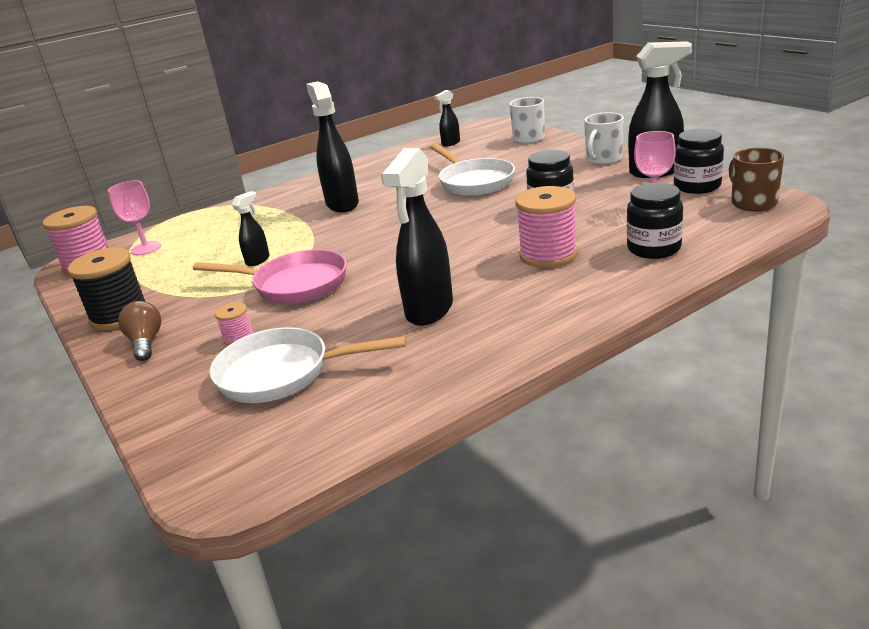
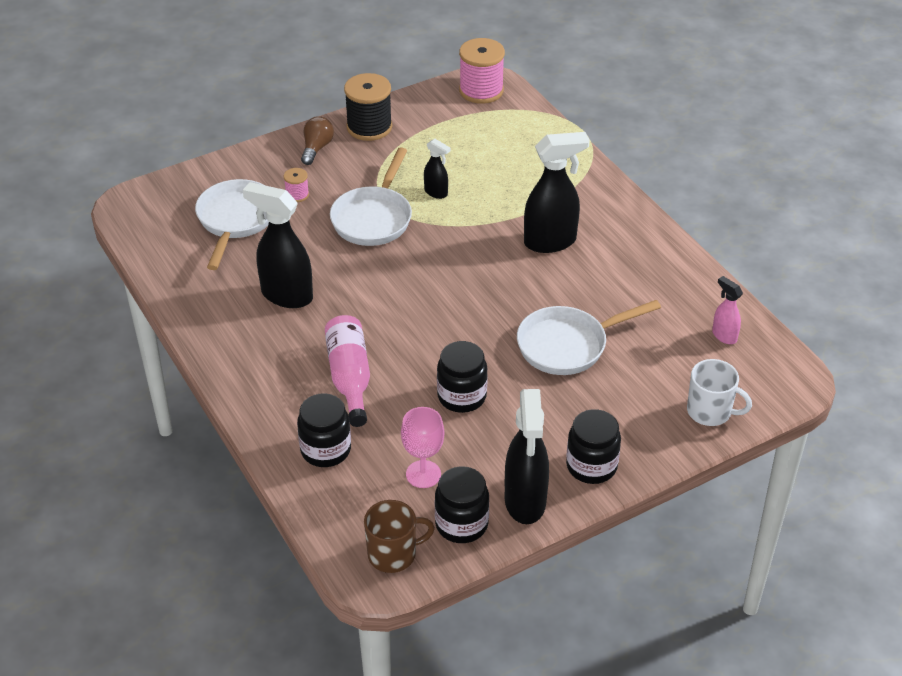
camera: 90 degrees right, 15 degrees up
pink goblet [108,181,161,255] -> none
brown light bulb [118,301,161,361] -> brown light bulb turned 60 degrees counterclockwise [301,116,334,165]
pink pan [193,249,347,304] -> white pan [330,147,412,246]
black spray bottle [434,90,460,147] -> pink spray bottle [712,276,743,344]
pink spool [515,186,578,268] -> pink bottle [325,315,370,427]
white mug [584,112,624,165] -> black jar [566,409,621,484]

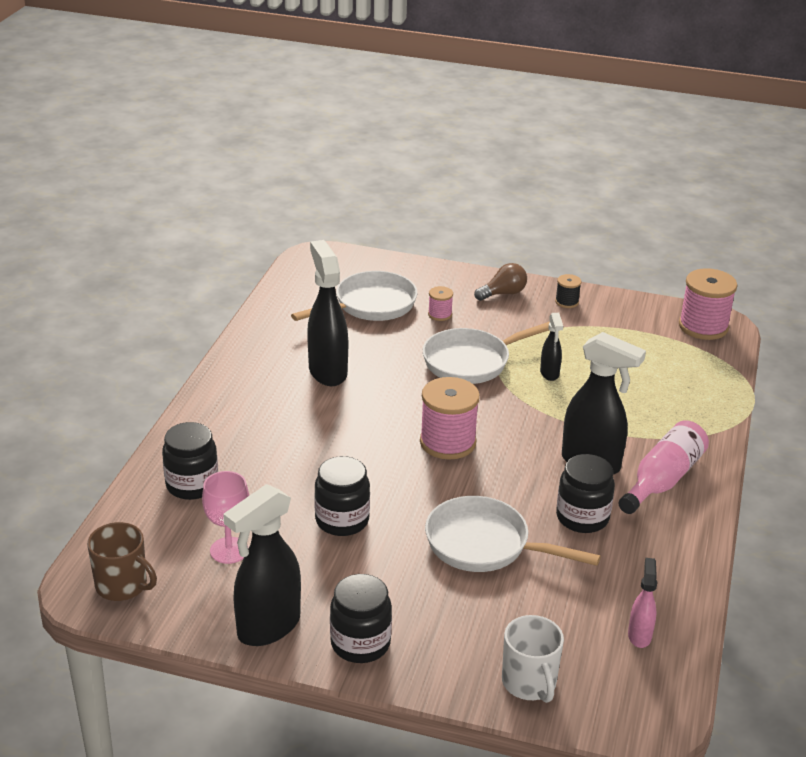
camera: 45 degrees right, 10 degrees down
pink bottle [325,315,370,427] -> pink bottle moved to [619,420,709,514]
black spool [344,73,392,141] -> black spool [555,274,581,308], size x0.49
black jar [435,466,489,543] -> black jar moved to [556,454,615,533]
none -> pink spool [420,377,480,460]

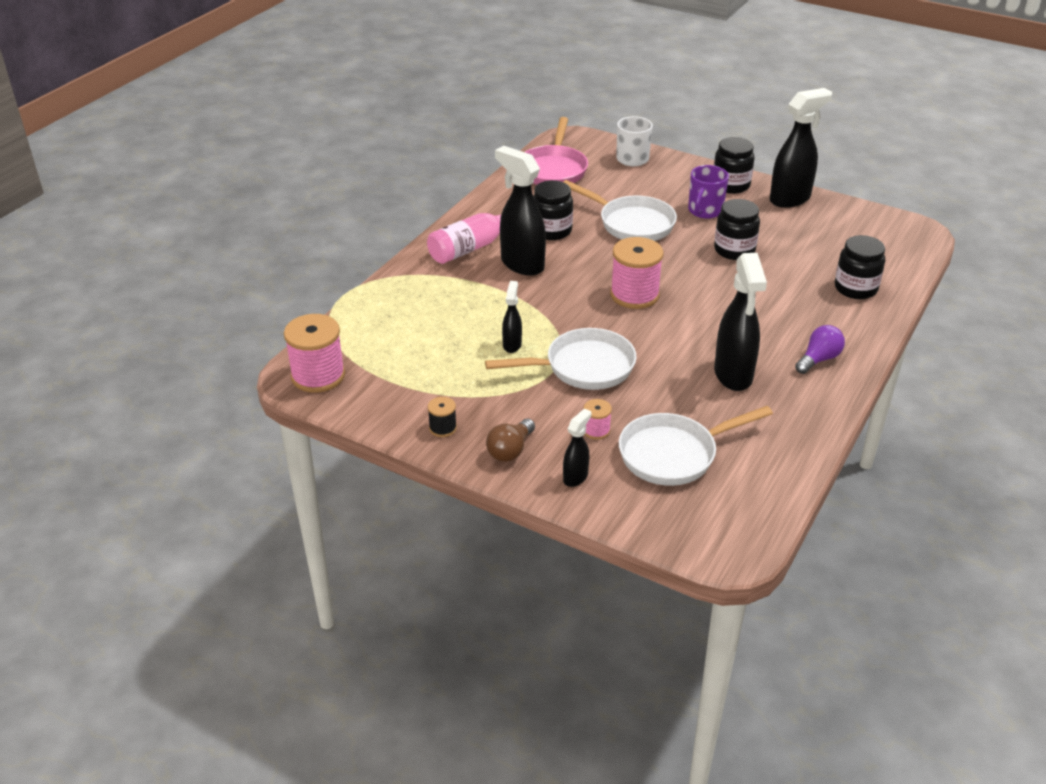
camera: 165 degrees left, 5 degrees up
brown mug [87,522,157,601] -> none
pink goblet [202,471,249,564] -> none
brown light bulb [474,263,527,301] -> brown light bulb turned 45 degrees counterclockwise [486,419,535,462]
pink spray bottle [628,558,657,648] -> pink pan [525,117,588,185]
none -> black spray bottle [563,408,592,487]
none -> purple mug [688,165,729,219]
none -> purple light bulb [795,325,845,374]

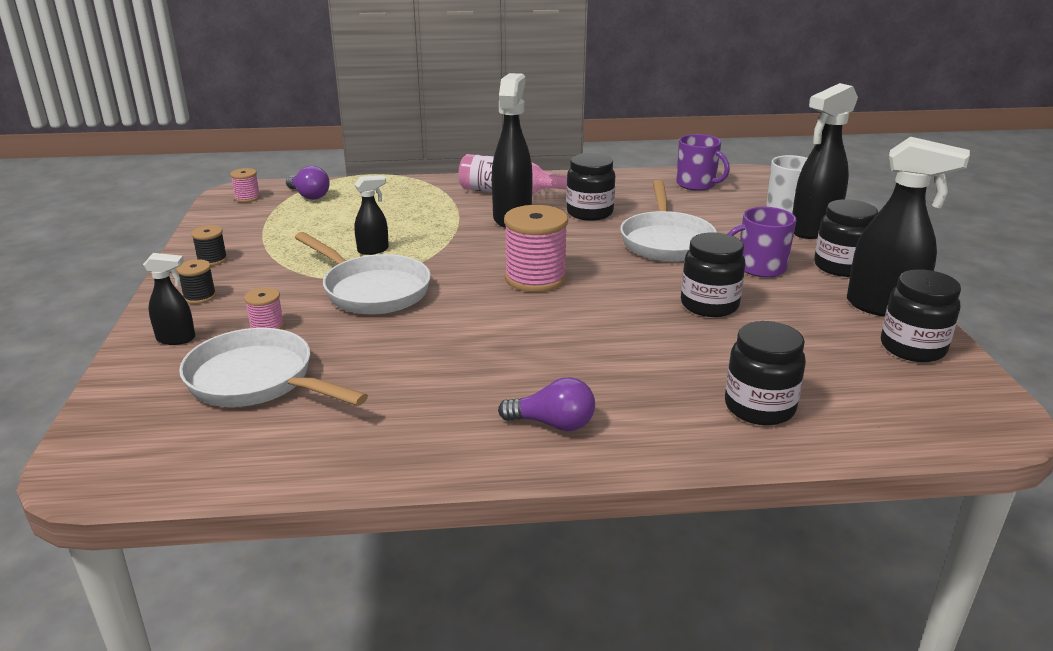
camera: 55 degrees right, 10 degrees down
pink spool [284,314,345,393] -> pink spool [230,168,260,203], size x0.49
brown light bulb [486,419,535,462] -> black spool [177,259,216,304]
pink pan [525,117,588,185] -> purple mug [676,134,730,191]
black spray bottle [714,253,767,391] -> black spray bottle moved to [792,83,858,239]
none -> purple light bulb [286,166,330,200]
none -> black jar [881,269,961,362]

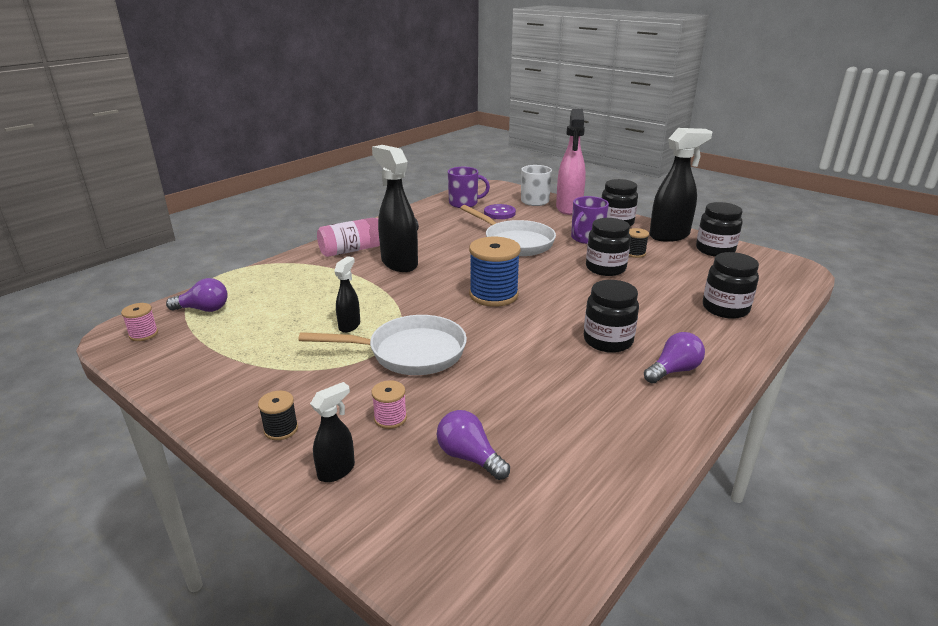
camera: 45 degrees left, 0 degrees up
white pan [179,328,368,407] -> purple light bulb [437,410,510,480]
black spool [191,225,227,266] -> black spool moved to [629,228,649,258]
pink spool [504,205,568,292] -> blue spool [469,237,521,307]
black jar [566,153,615,221] -> black jar moved to [584,280,639,353]
black spray bottle [792,83,858,239] -> pink spray bottle [556,109,586,215]
none -> purple button [484,204,516,219]

